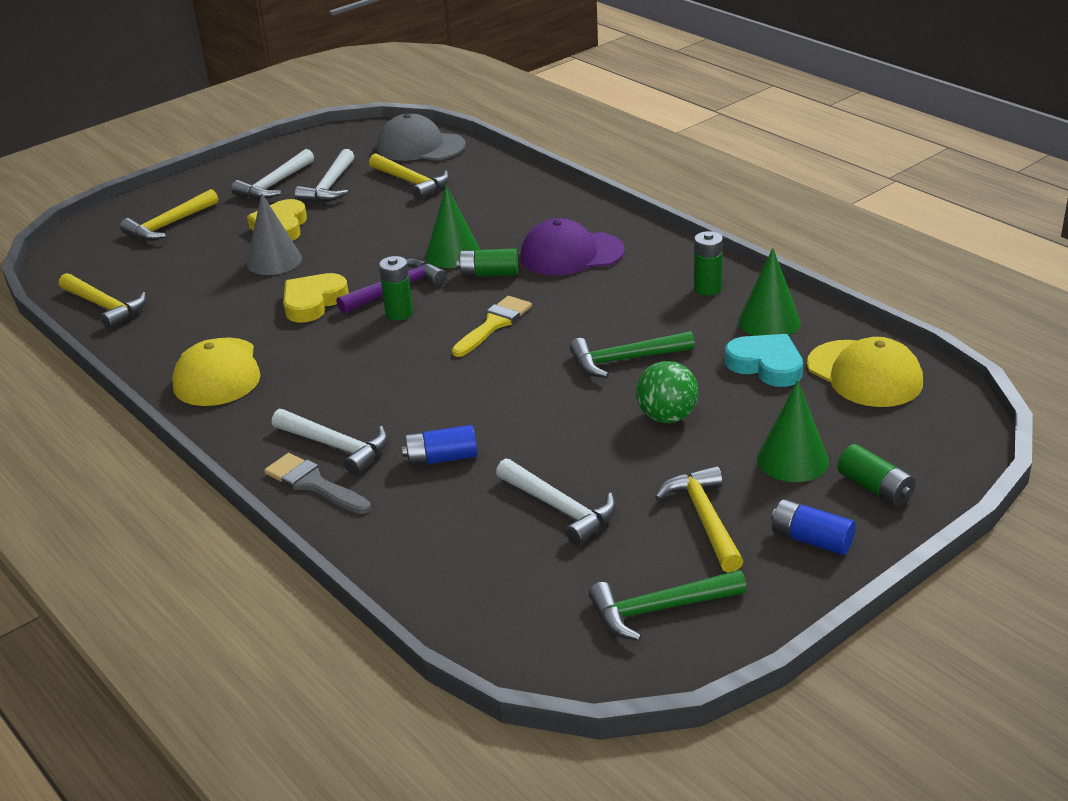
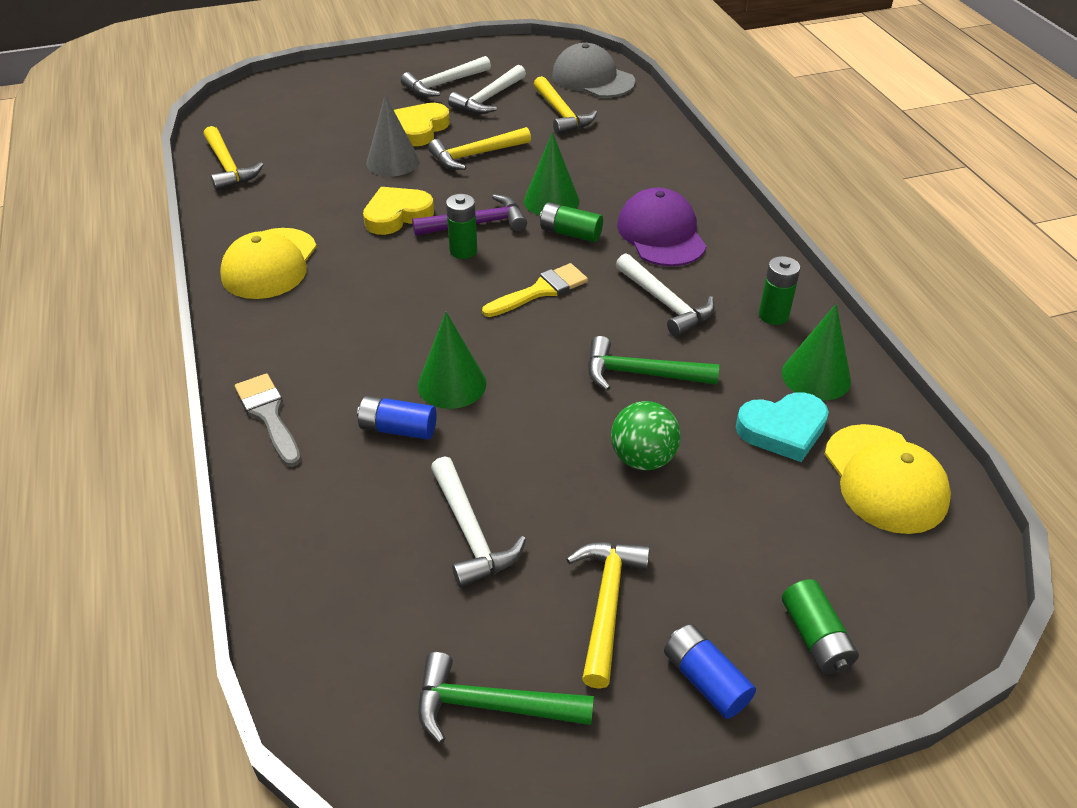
camera: 20 degrees right, 10 degrees up
yellow hammer [120,189,218,241] -> yellow hammer moved to [428,127,531,170]
white hammer [272,409,388,476] -> white hammer moved to [616,253,715,337]
purple cap [520,218,625,276] -> purple cap turned 60 degrees clockwise [617,188,706,266]
turquoise heart [725,334,803,387] -> turquoise heart turned 105 degrees clockwise [736,392,829,462]
green cone [757,380,829,482] -> green cone moved to [418,312,487,409]

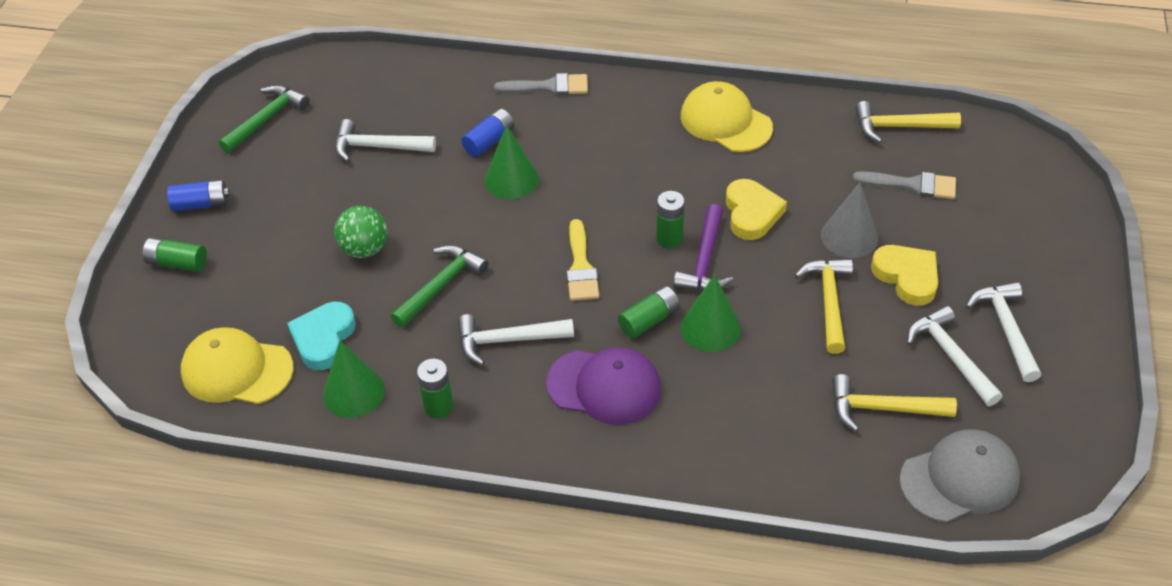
camera: 120 degrees right, 5 degrees up
yellow hammer [566,542,650,689] -> none
none -> grey brush [852,171,956,199]

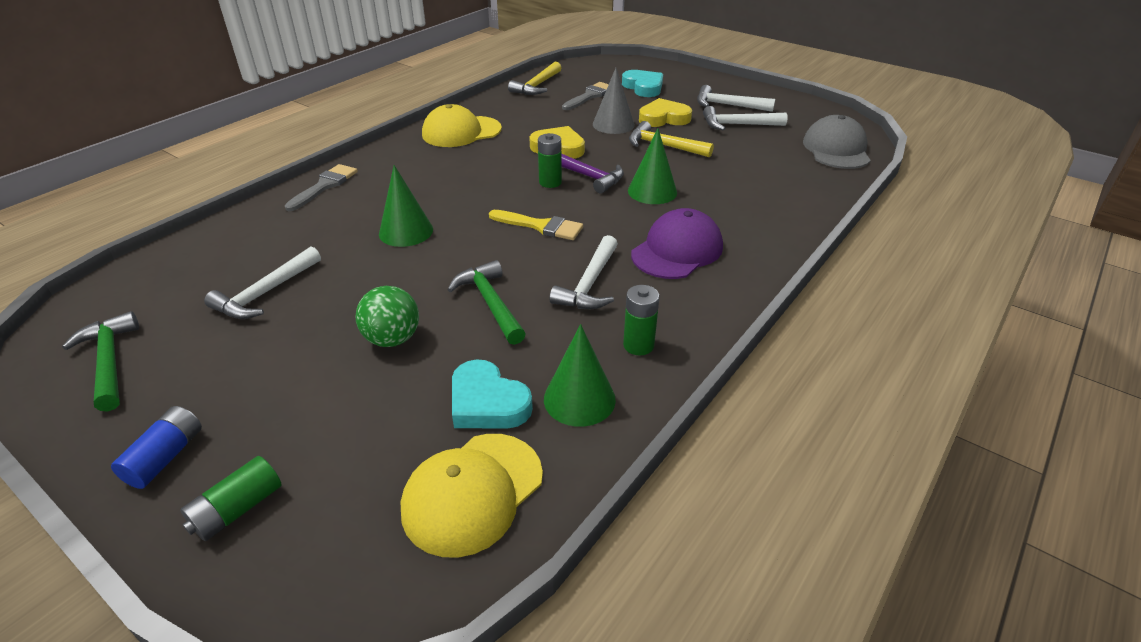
camera: 65 degrees left, 10 degrees down
blue battery [461,109,514,157] -> none
green battery [618,286,680,339] -> none
yellow hammer [832,374,957,431] -> none
none -> turquoise heart [622,70,663,97]

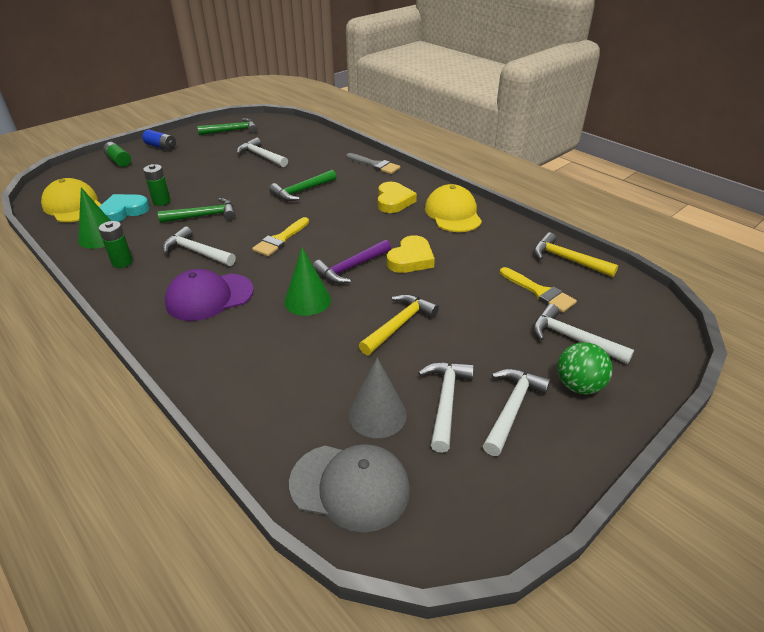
camera: 100 degrees right, 0 degrees up
green ball [355,286,419,347] -> green ball moved to [557,342,613,394]
green cone [379,165,433,247] -> green hammer [269,170,337,201]
green battery [538,133,562,188] -> green battery moved to [143,164,171,206]
grey brush [562,82,609,110] -> yellow brush [500,267,577,313]
grey cone [593,68,634,134] -> grey cone moved to [349,358,407,438]
turquoise heart [622,70,663,97] -> white hammer [533,304,634,364]
purple cap [631,208,723,279] -> purple cap turned 105 degrees clockwise [165,269,254,321]
yellow heart [639,98,692,127] -> yellow heart moved to [378,182,417,213]

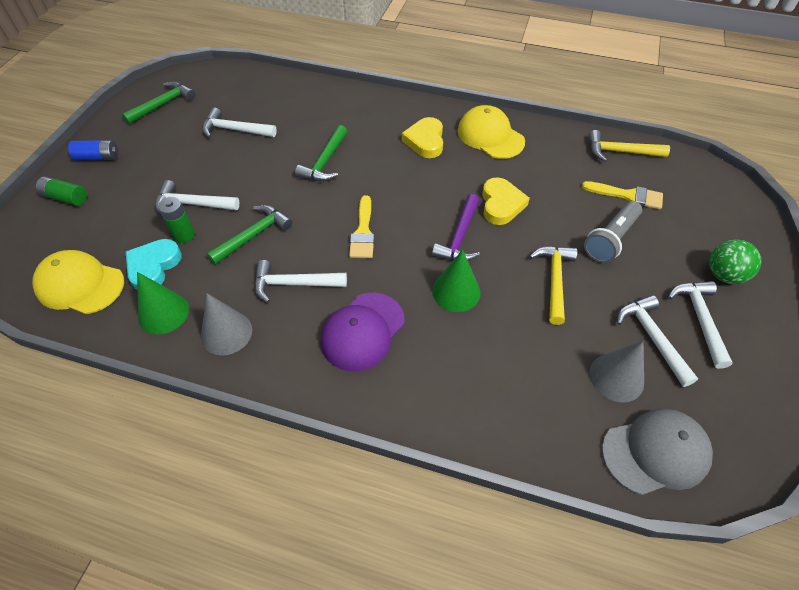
camera: 30 degrees left, 15 degrees up
green battery [98,221,133,268] -> grey cone [201,293,252,356]
grey brush [346,153,400,174] -> none
yellow heart [378,182,417,213] -> yellow heart turned 150 degrees counterclockwise [402,117,443,158]
white hammer [533,304,634,364] -> white hammer moved to [155,180,239,214]
none -> grey flashlight [584,201,642,263]

